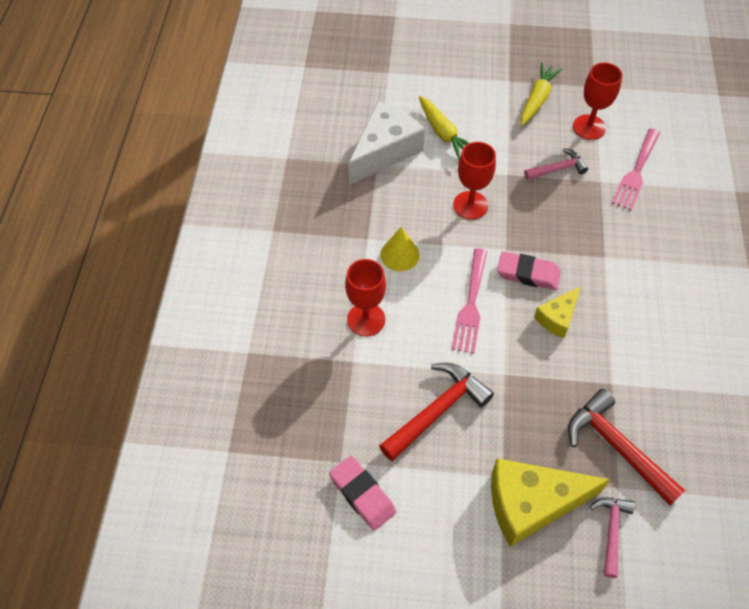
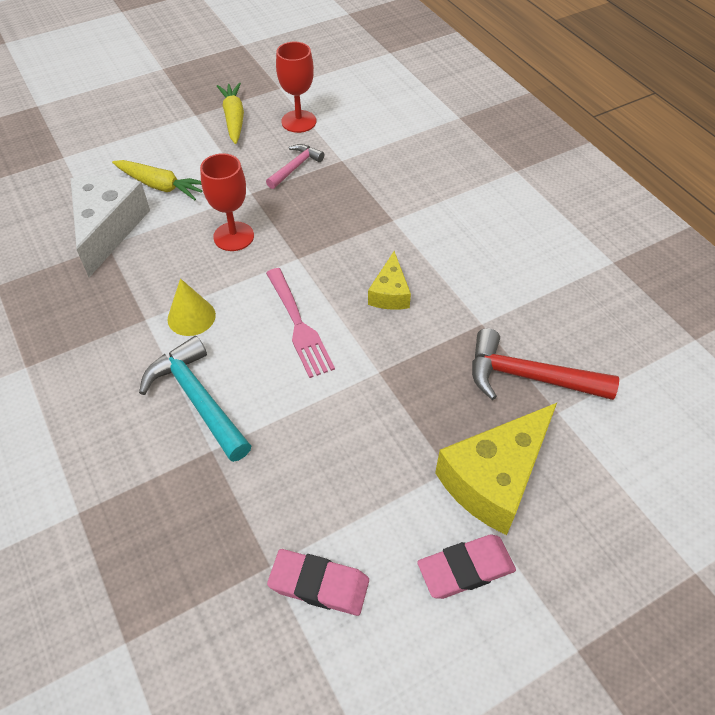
camera: 35 degrees left, 5 degrees down
red goblet [345,259,386,336] -> turquoise hammer [139,336,251,462]
red hammer [379,363,494,461] -> none
pink eraser [497,251,561,290] -> pink eraser moved to [417,534,516,599]
pink hammer [590,498,635,578] -> none
pink fork [612,128,660,210] -> none

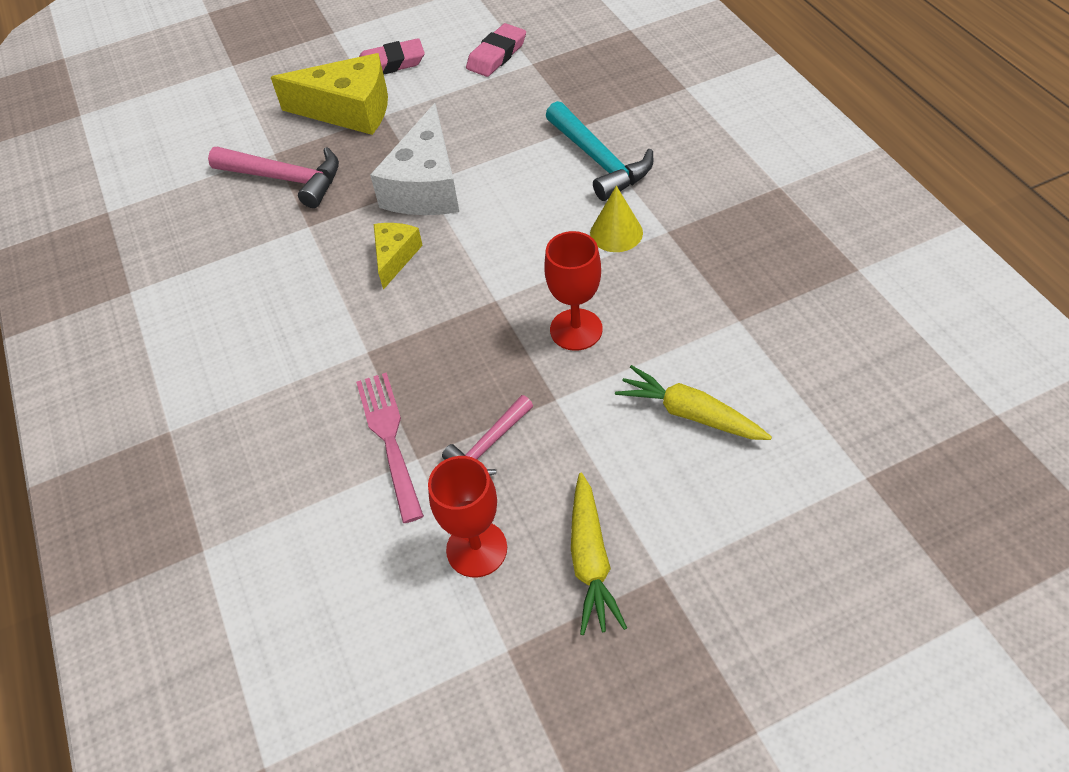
camera: 170 degrees left, 0 degrees up
white cheese [70,175,150,277] -> white cheese moved to [370,103,459,215]
pink fork [266,268,335,378] -> pink fork moved to [356,372,424,523]
pink eraser [267,549,369,616] -> pink eraser turned 75 degrees counterclockwise [466,23,526,77]
yellow cheese [435,403,557,535] -> yellow cheese turned 45 degrees clockwise [271,53,388,135]
red hammer [472,328,619,400] -> pink hammer [208,147,339,208]

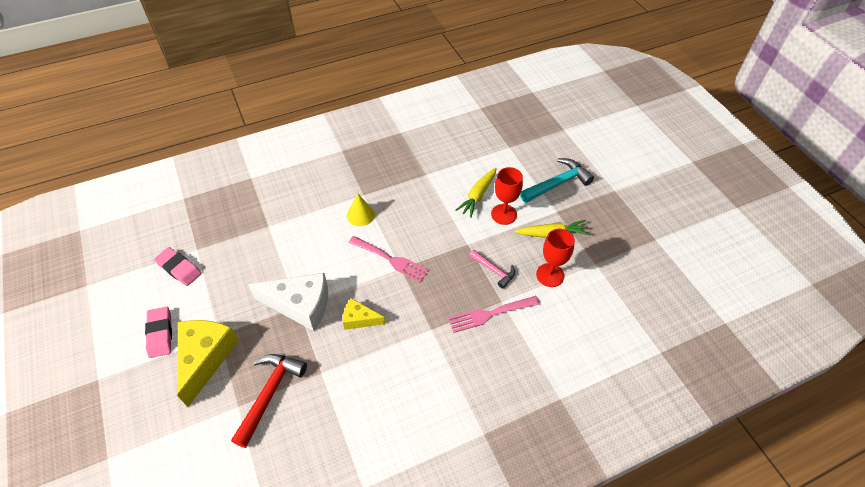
camera: 95 degrees left, 0 degrees up
pink hammer [208,147,339,208] -> red hammer [231,354,307,448]
red goblet [544,231,603,351] -> red goblet moved to [491,167,523,225]
turquoise hammer [546,101,653,201] -> turquoise hammer moved to [520,158,594,203]
none -> pink fork [348,236,429,282]

